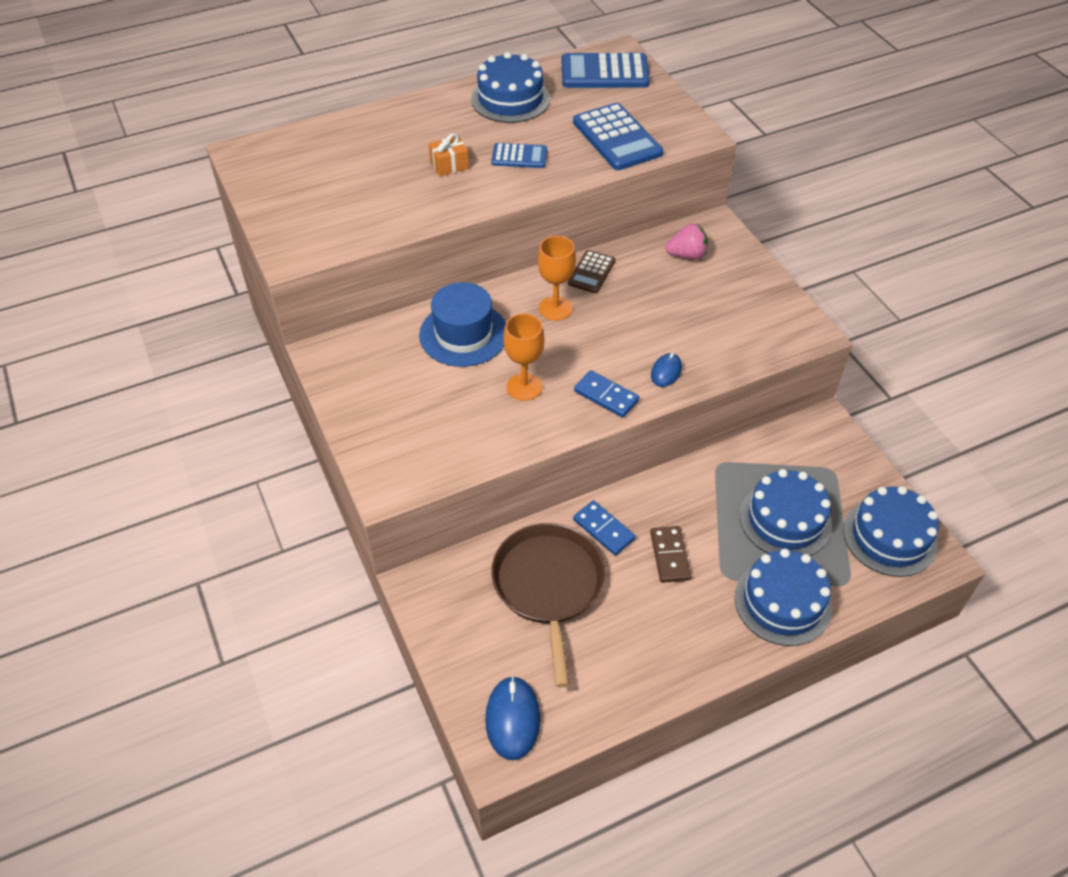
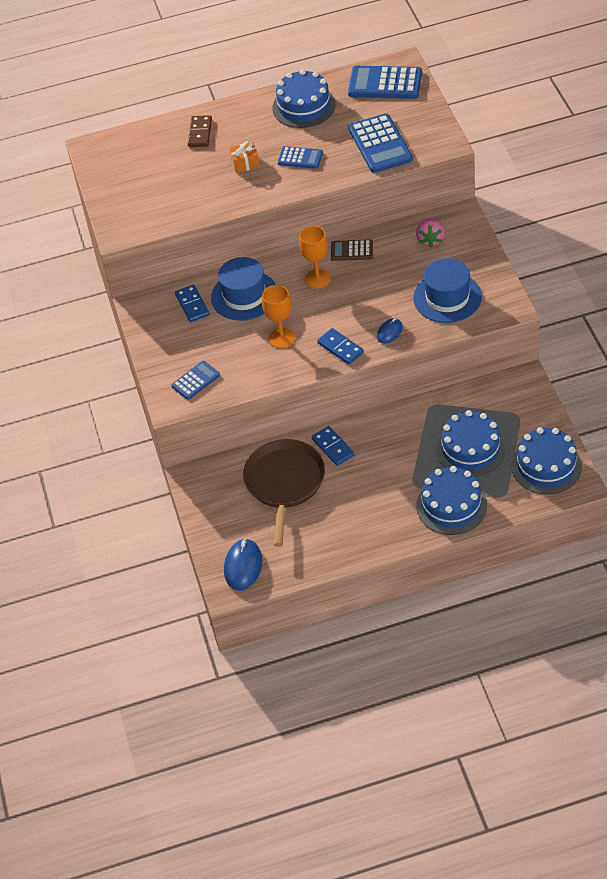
camera: 15 degrees right, 0 degrees up
brown calculator [568,250,615,293] -> brown calculator turned 60 degrees clockwise [331,239,373,261]
brown domino [650,526,691,583] -> brown domino moved to [188,115,212,147]
pink strawberry [666,223,708,260] -> pink strawberry turned 90 degrees clockwise [416,218,445,247]
none -> blue calculator [172,361,220,400]
none -> blue domino [175,285,210,322]
none -> blue hat [413,258,482,323]

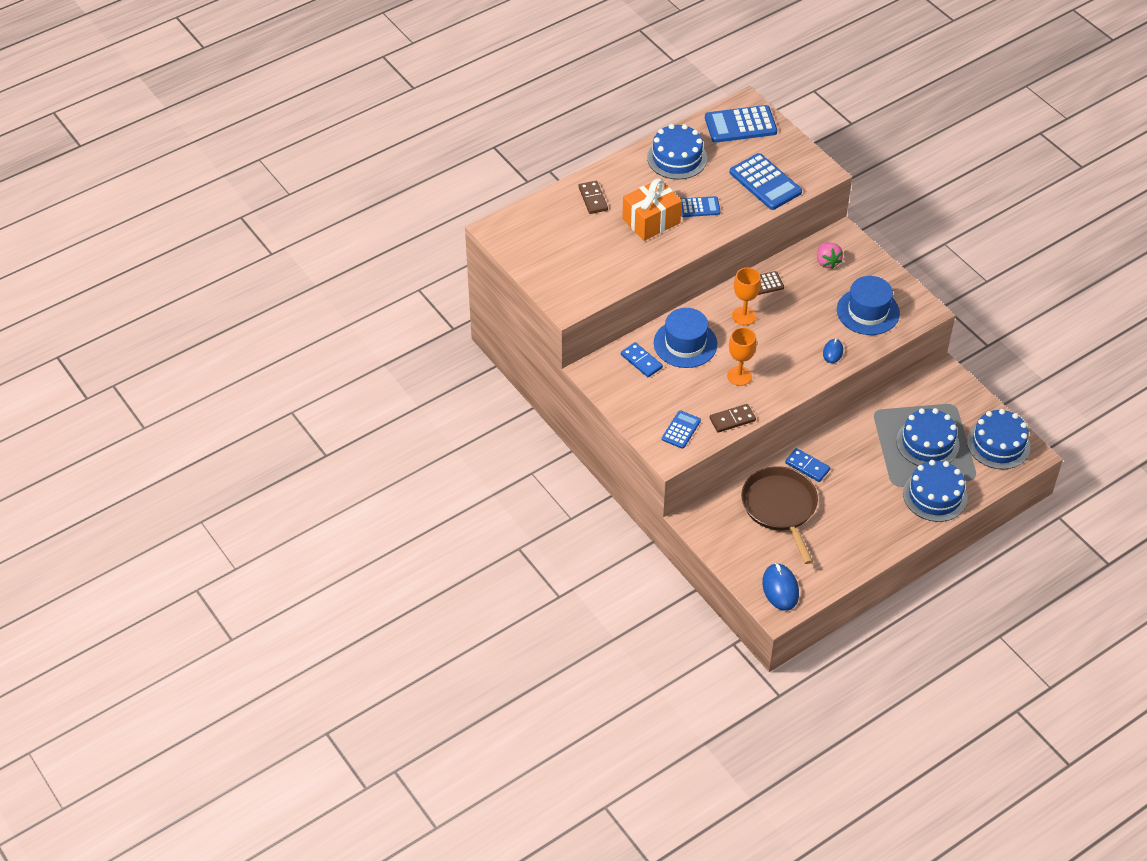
camera: 25 degrees left, 0 degrees up
orange gift [230,141,260,173] -> orange gift [622,179,682,241], size x1.94
blue domino [317,328,364,364] -> none
none -> brown domino [709,404,756,433]

